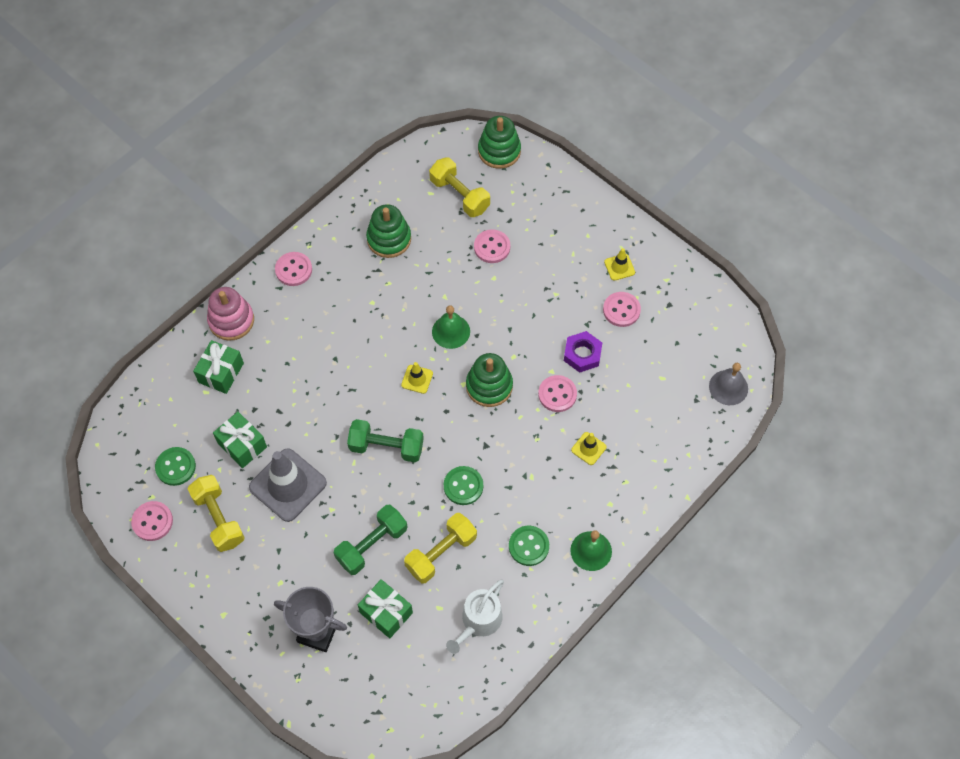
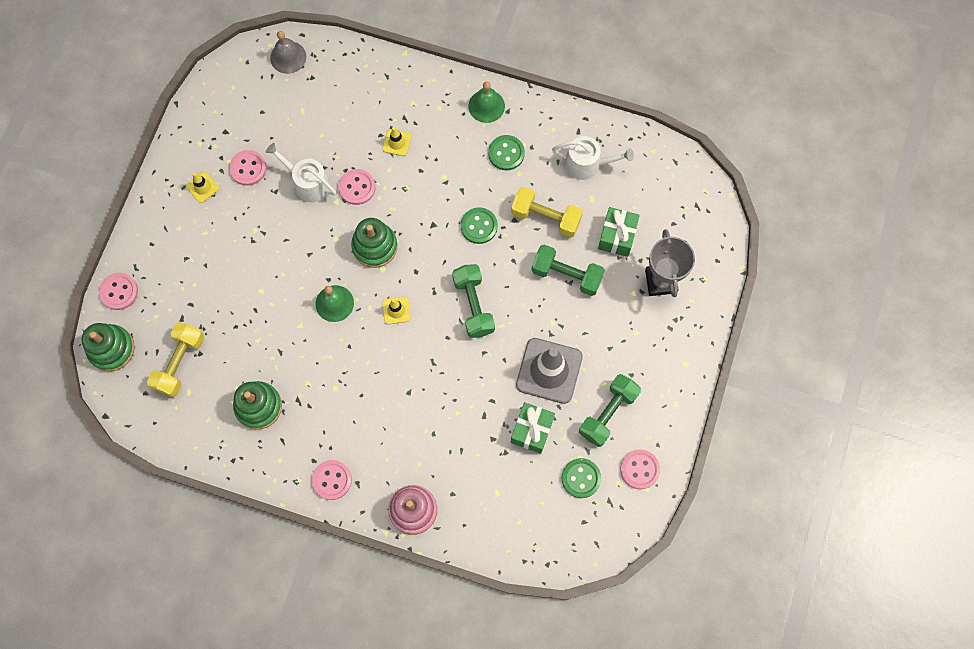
camera: 115 degrees left, 10 degrees up
yellow dumbbell [188,475,245,552] -> green dumbbell [579,374,641,447]
green gift [193,340,244,394] -> none
pink button [474,229,510,263] -> pink button moved to [99,273,138,310]
purple nut [564,331,602,373] -> white watering can [266,143,336,202]

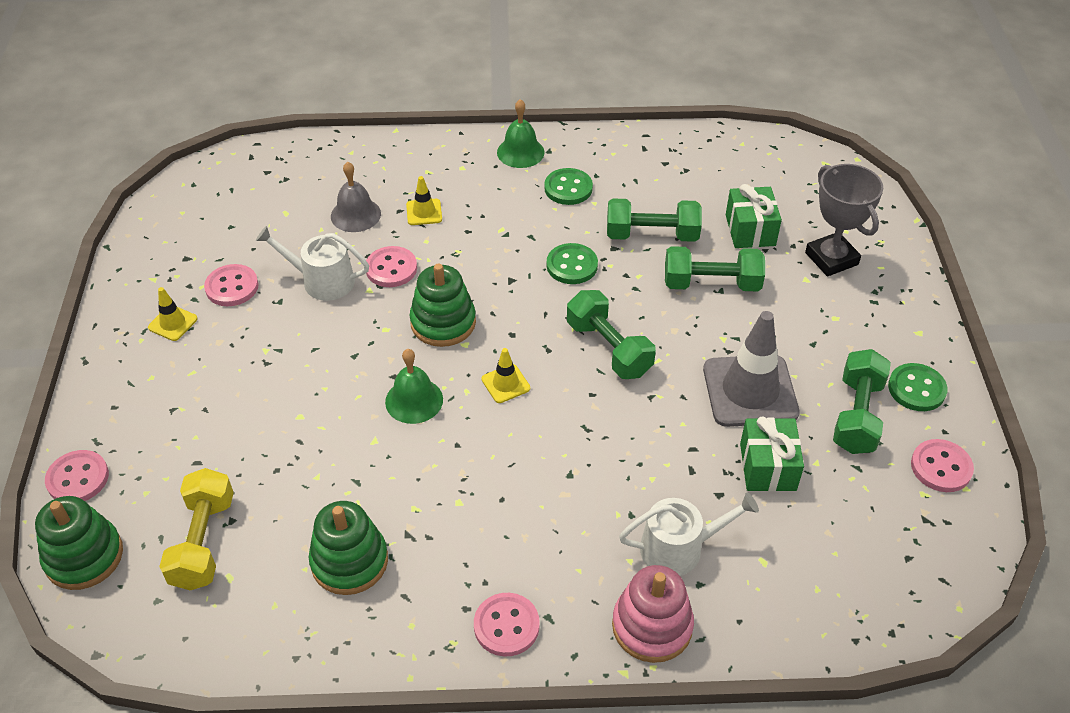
camera: 20 degrees left, 25 degrees down
grey bell [270,31,306,74] -> grey bell moved to [331,162,381,232]
yellow dumbbell [511,187,583,238] -> green dumbbell [607,198,702,242]
white watering can [552,136,634,180] -> white watering can moved to [619,493,759,576]
green button [562,458,601,498] -> green button moved to [888,363,948,411]

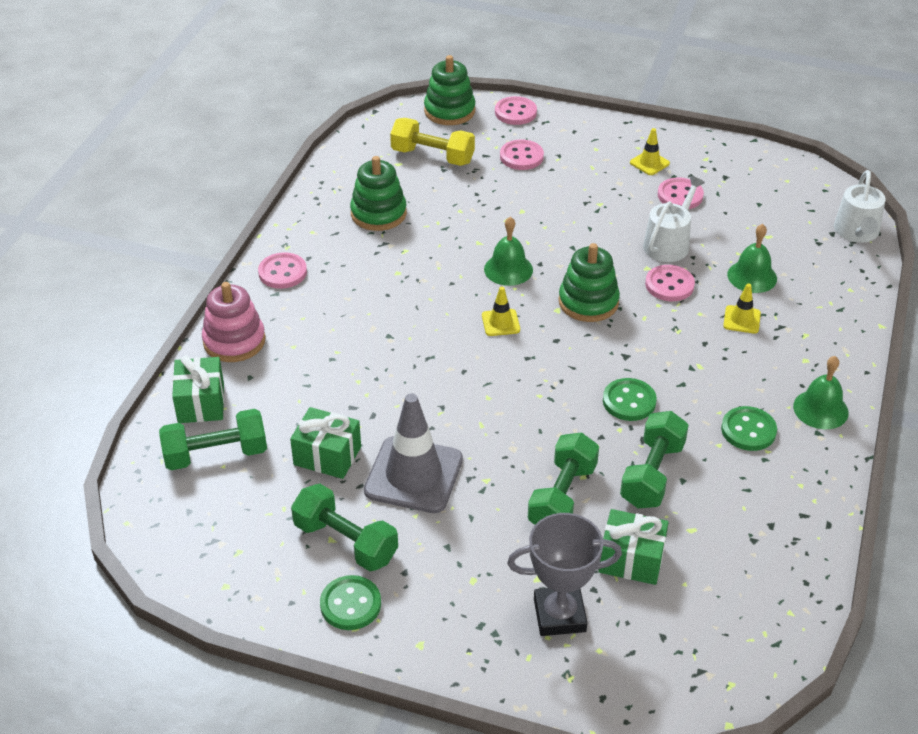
camera: 110 degrees right, 5 degrees down
grey bell [331,162,381,232] -> green bell [727,224,777,293]
green dumbbell [567,290,656,379] -> green dumbbell moved to [159,409,267,470]
white watering can [619,493,759,576] -> white watering can moved to [834,170,886,243]
pink button [911,439,974,492] -> pink button moved to [500,139,544,170]
none -> green gift [172,355,224,423]

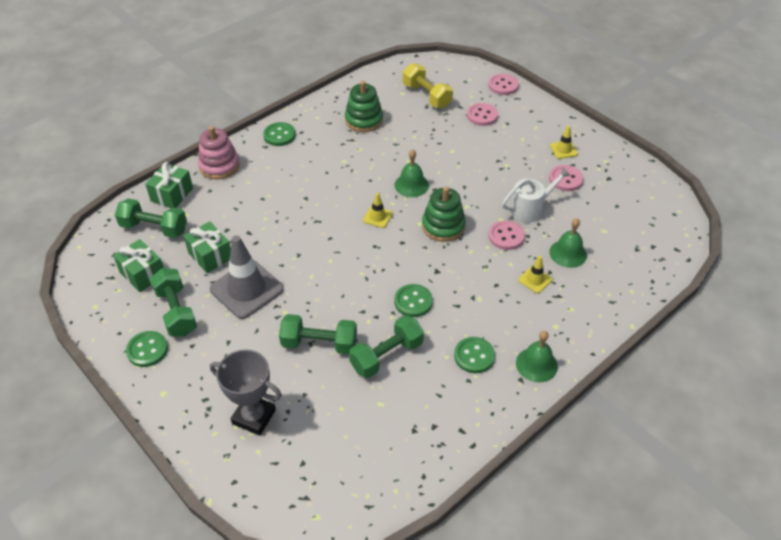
camera: 30 degrees right, 5 degrees up
pink button [258,252,307,289] -> green button [263,122,296,146]
green stacking toy [424,55,475,125] -> none
green dumbbell [528,433,599,525] -> green dumbbell turned 45 degrees clockwise [279,314,357,354]
green gift [598,509,669,585] -> green gift moved to [113,239,164,292]
white watering can [834,170,886,243] -> none

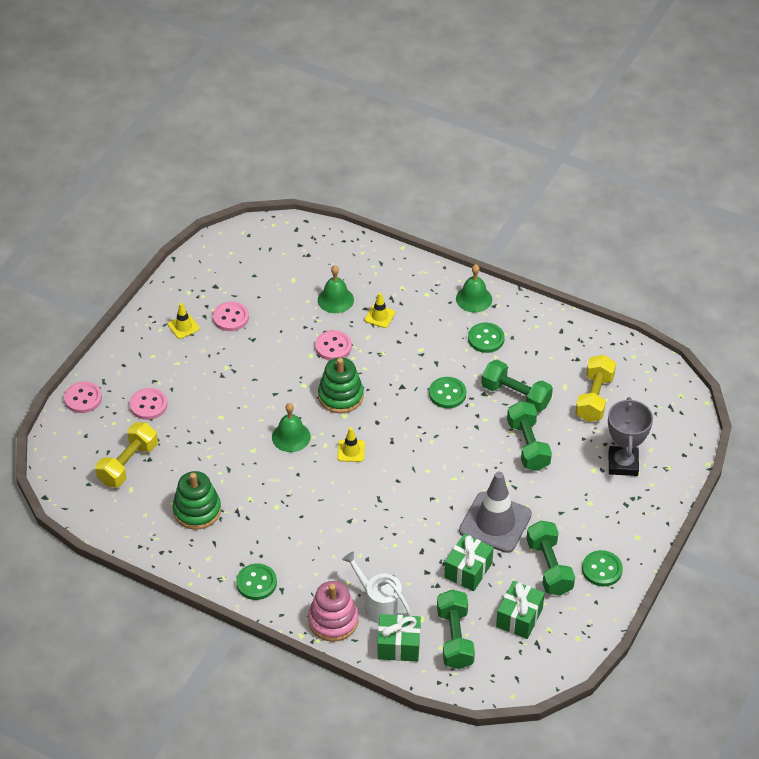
camera: 110 degrees left, 0 degrees up
green dumbbell [150,268,197,337] -> green dumbbell turned 60 degrees counterclockwise [527,521,575,595]
white watering can [502,167,571,223] -> white watering can moved to [342,551,411,624]
none -> yellow dumbbell [575,355,616,422]

